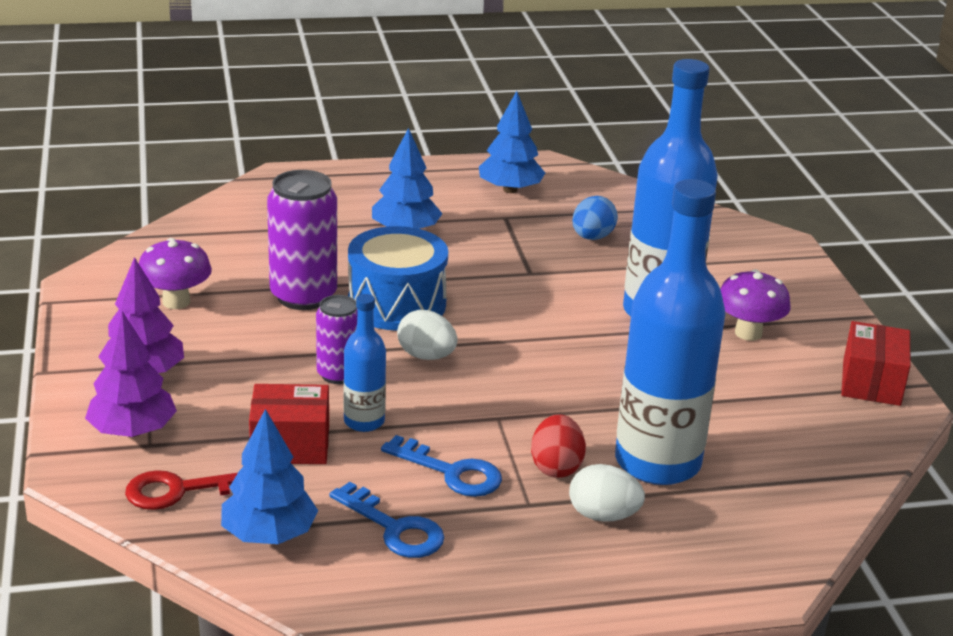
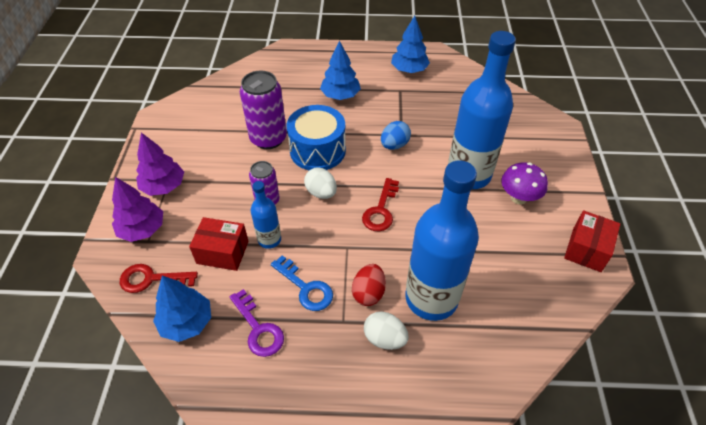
camera: 15 degrees right, 20 degrees up
purple mushroom [139,238,212,309] -> none
blue key [330,482,444,558] -> purple key [229,289,284,357]
blue egg [572,196,618,240] -> blue egg moved to [381,121,411,150]
none -> red key [362,178,399,231]

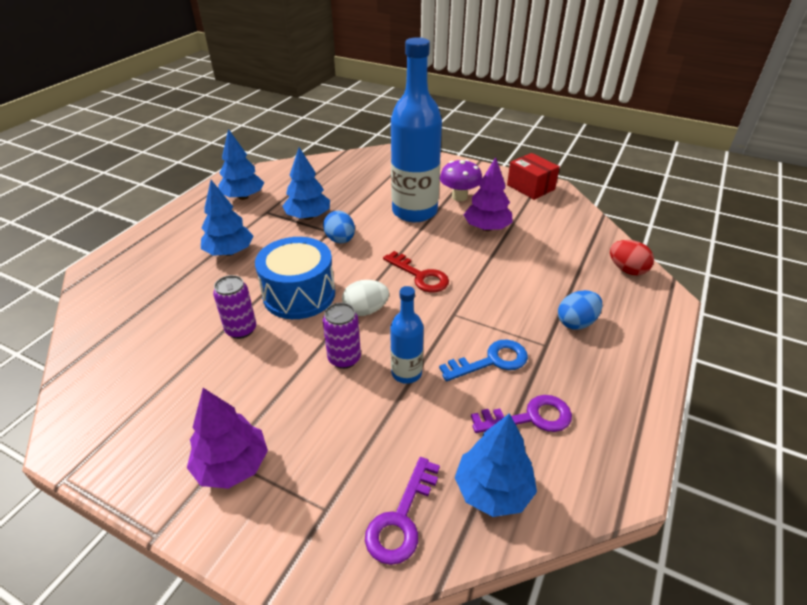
camera: 65 degrees left, 10 degrees down
purple tree [112,177,163,242] -> purple tree moved to [464,157,513,231]
red key [120,264,198,293] -> purple key [365,457,440,565]
red box [189,217,249,271] -> none
purple can [240,71,287,149] -> purple can [213,275,256,339], size x0.60
red egg [352,264,386,306] -> red egg moved to [610,240,654,275]
white egg [364,312,409,350] -> blue egg [558,290,602,329]
blue bottle [405,160,479,321] -> none
none -> blue tree [283,147,330,220]

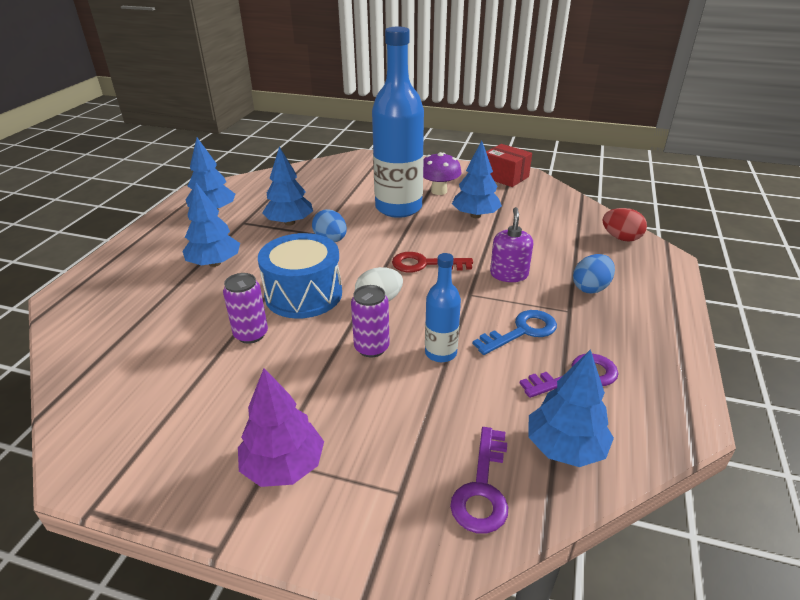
camera: 10 degrees left, 5 degrees down
red key [383,251,449,292] -> red key turned 150 degrees clockwise [392,252,473,272]
purple tree [464,157,513,231] -> blue tree [452,141,502,218]
none -> purple soap dispenser [490,207,533,282]

